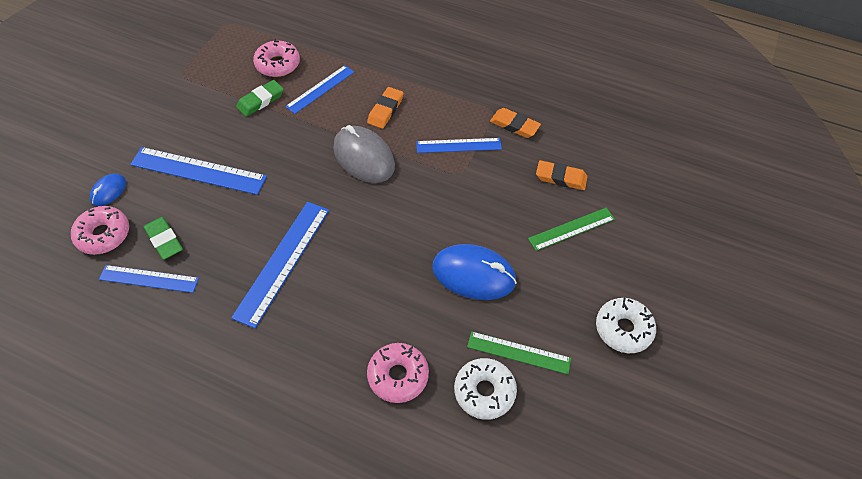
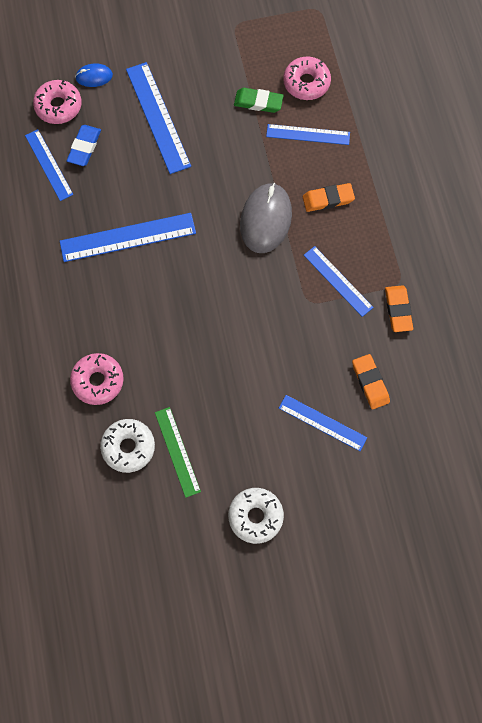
camera: 55 degrees right, 15 degrees up
green eraser [144,217,183,260] -> blue eraser [67,125,101,166]
blue mouse [432,244,517,300] -> none
green ruler [528,207,615,251] -> blue ruler [279,395,367,451]

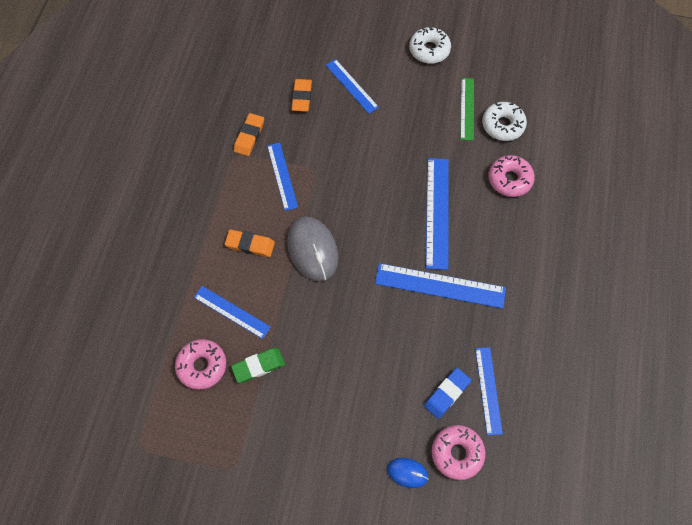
camera: 155 degrees left, 5 degrees down
blue ruler [126,62,191,174] -> blue ruler moved to [426,158,449,270]
green eraser [234,88,284,113] -> green eraser turned 60 degrees counterclockwise [231,348,285,383]
grey mouse [240,183,292,253] -> grey mouse turned 60 degrees counterclockwise [287,216,339,282]

